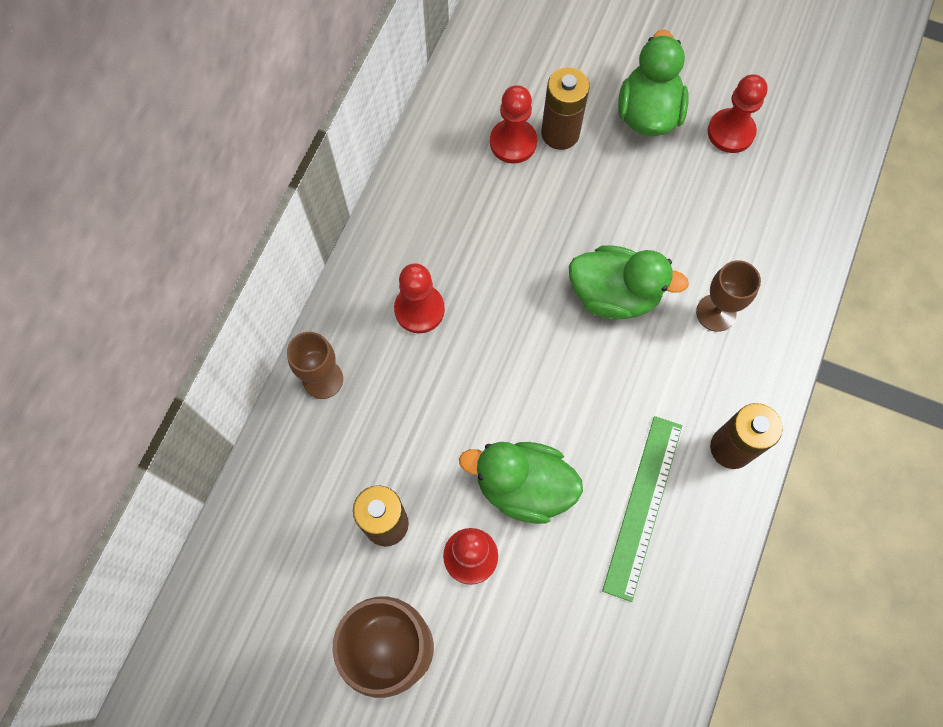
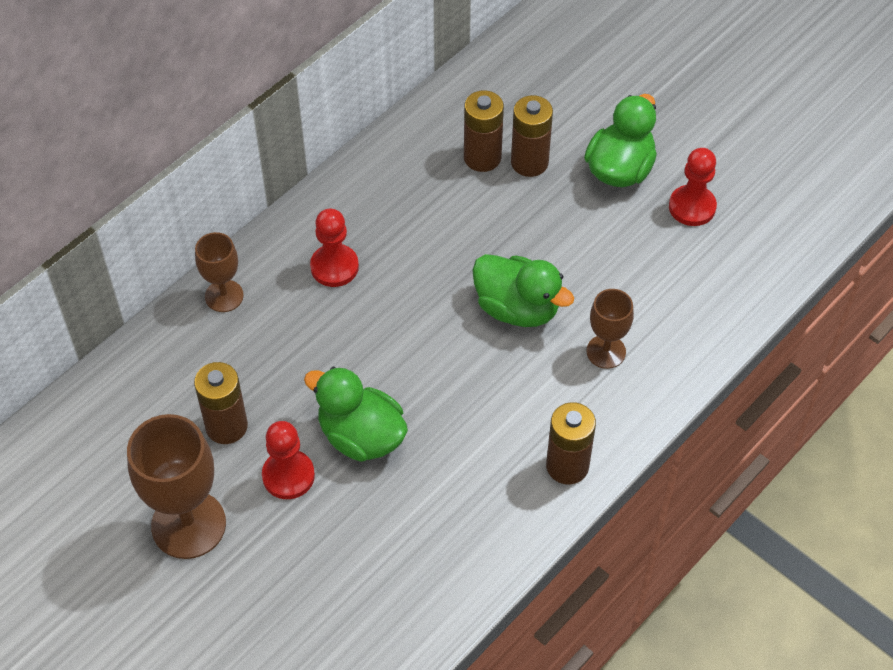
camera: 20 degrees right, 15 degrees down
red pawn [490,85,537,163] -> brown battery [464,90,504,172]
green ruler [602,416,682,602] -> none

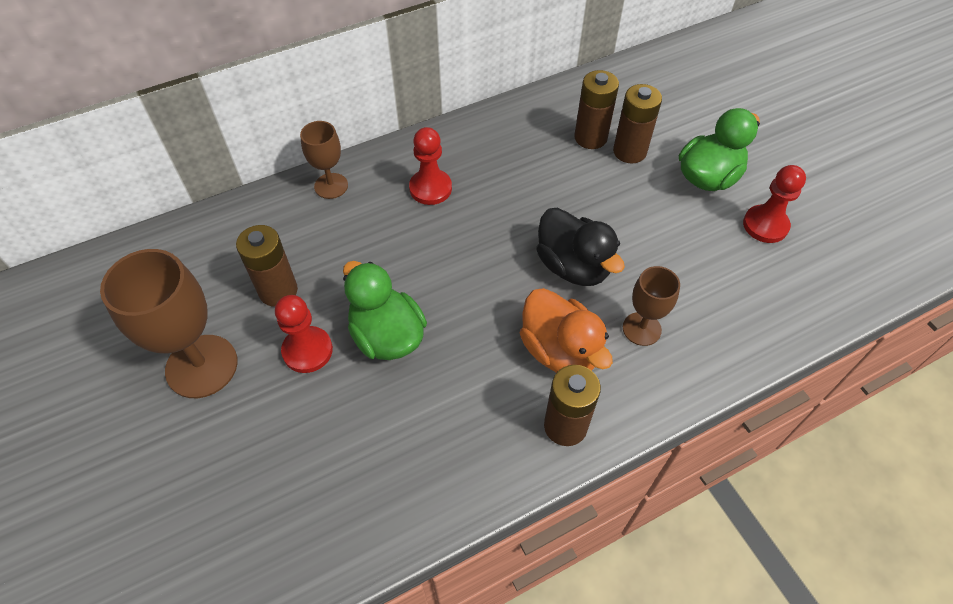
camera: 20 degrees right, 0 degrees up
green duck [472,254,574,327] -> black duck [536,208,625,286]
none -> orange duck [520,288,613,373]

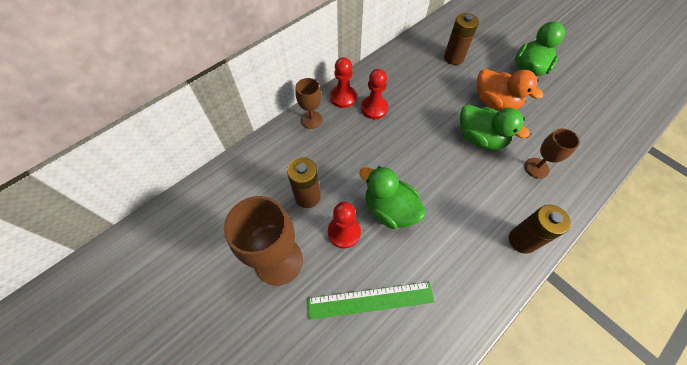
camera: 15 degrees left, 5 degrees up
orange duck [520,288,613,373] -> orange duck moved to [477,69,543,111]
black duck [536,208,625,286] -> green duck [460,104,530,150]
brown battery [613,84,662,163] -> none
red pawn [743,165,806,243] -> red pawn moved to [330,57,357,108]
none -> green ruler [307,282,435,320]

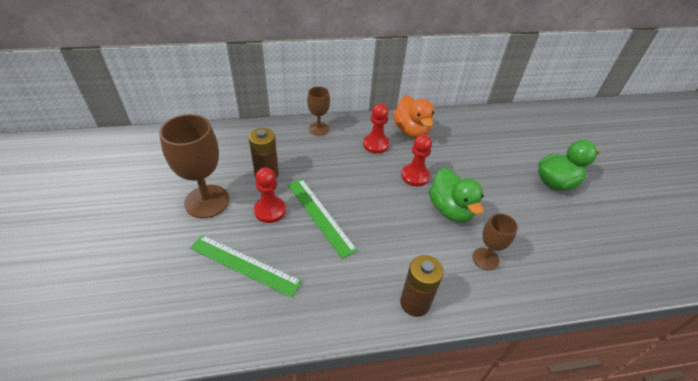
camera: 30 degrees right, 15 degrees down
red pawn [330,57,357,108] -> red pawn moved to [401,134,432,186]
green duck [359,166,426,229] -> green ruler [288,179,358,259]
brown battery [444,13,479,65] -> none
orange duck [477,69,543,111] -> orange duck moved to [393,96,434,138]

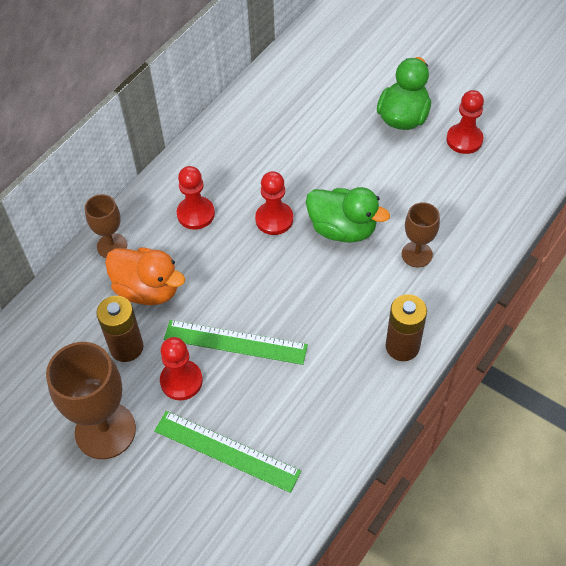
camera: 40 degrees left, 10 degrees up
green ruler [190,235,302,298] -> green ruler turned 45 degrees clockwise [154,411,301,493]
orange duck [393,96,434,138] -> orange duck moved to [105,247,185,305]
none -> red pawn [446,90,484,154]

